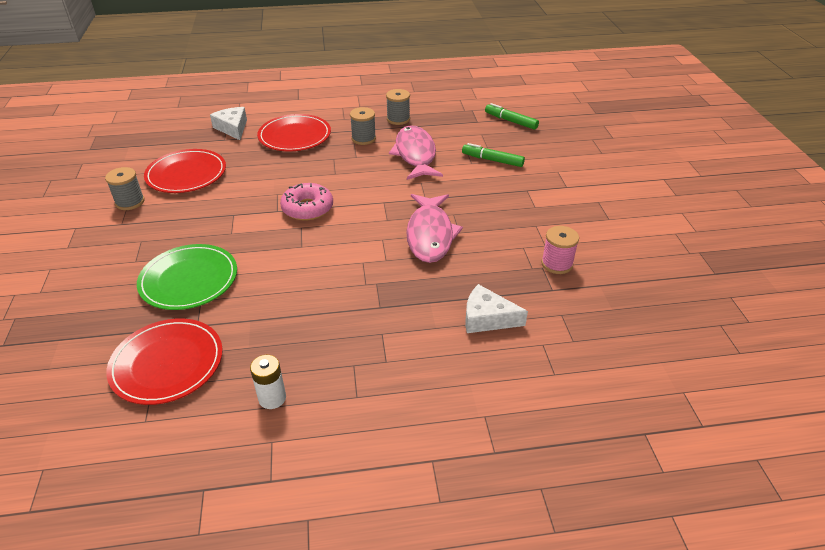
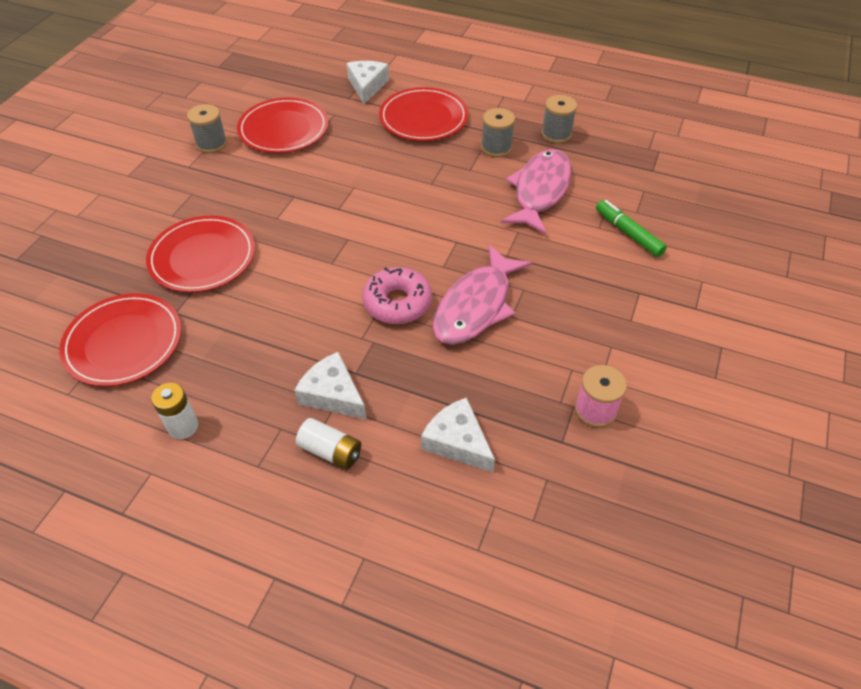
camera: 30 degrees right, 10 degrees up
green plate [137,244,237,310] -> red plate [146,216,255,293]
pink donut [280,183,333,221] -> pink donut moved to [362,267,432,324]
green marker [485,103,539,130] -> none
none -> white cheese [294,352,366,419]
none -> white battery [296,418,361,469]

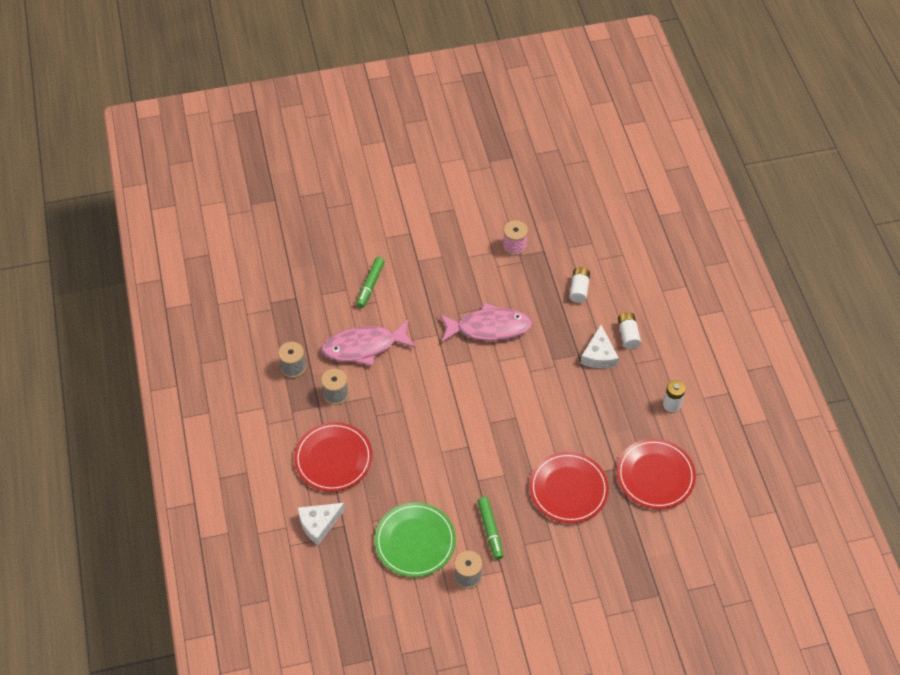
camera: 125 degrees left, 5 degrees up
red plate [237,98,328,153] -> green plate [375,502,456,577]
pink donut [362,267,432,324] -> none
white cheese [421,397,495,472] -> white battery [570,267,590,303]
none -> green marker [477,497,504,560]

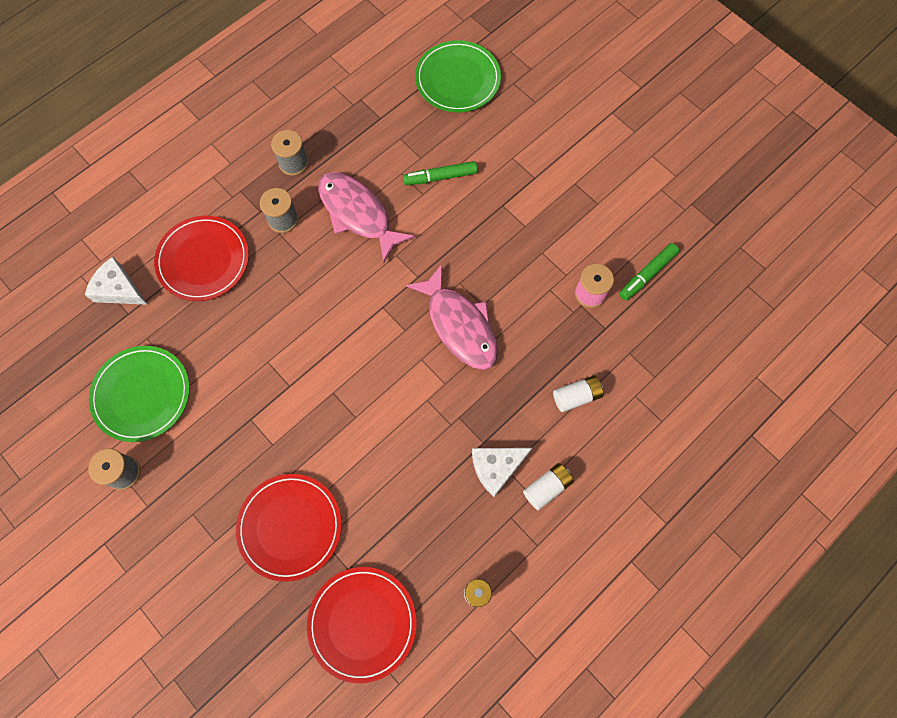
camera: 60 degrees right, 15 degrees up
green marker [477,497,504,560] -> green marker moved to [619,243,679,301]
none -> green plate [415,40,501,112]

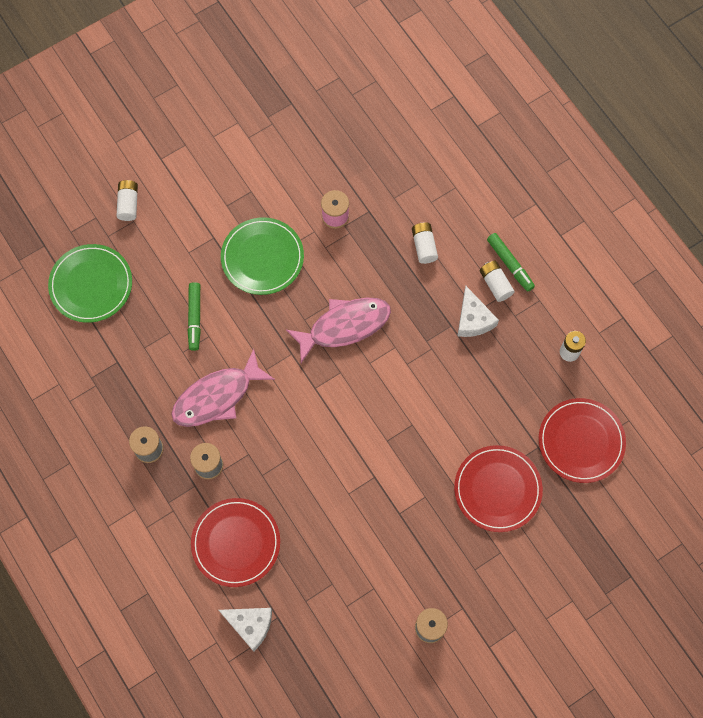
camera: 80 degrees left, 0 degrees up
white cheese [85,257,148,305] -> white cheese turned 105 degrees counterclockwise [219,608,272,651]
green plate [89,346,190,442] -> green plate moved to [221,217,304,295]
green marker [619,243,679,301] -> green marker moved to [487,233,535,292]
none -> white battery [117,180,138,221]

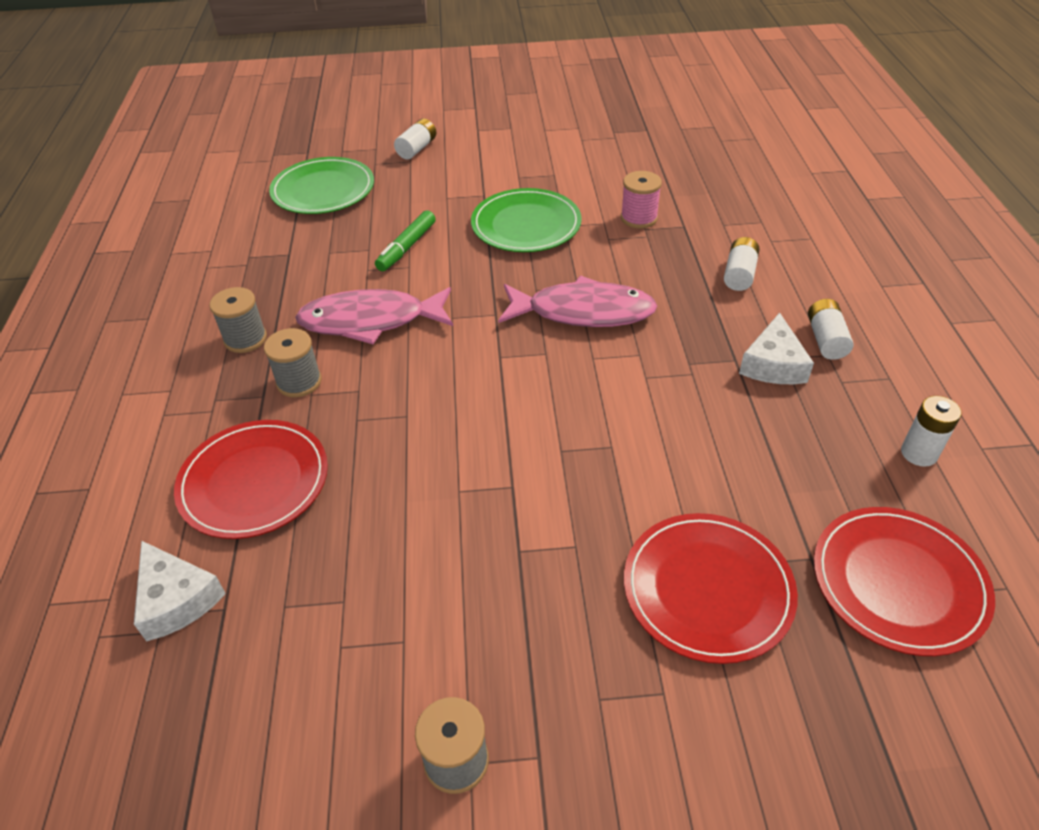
camera: 30 degrees right, 25 degrees down
green marker [487,233,535,292] -> none

